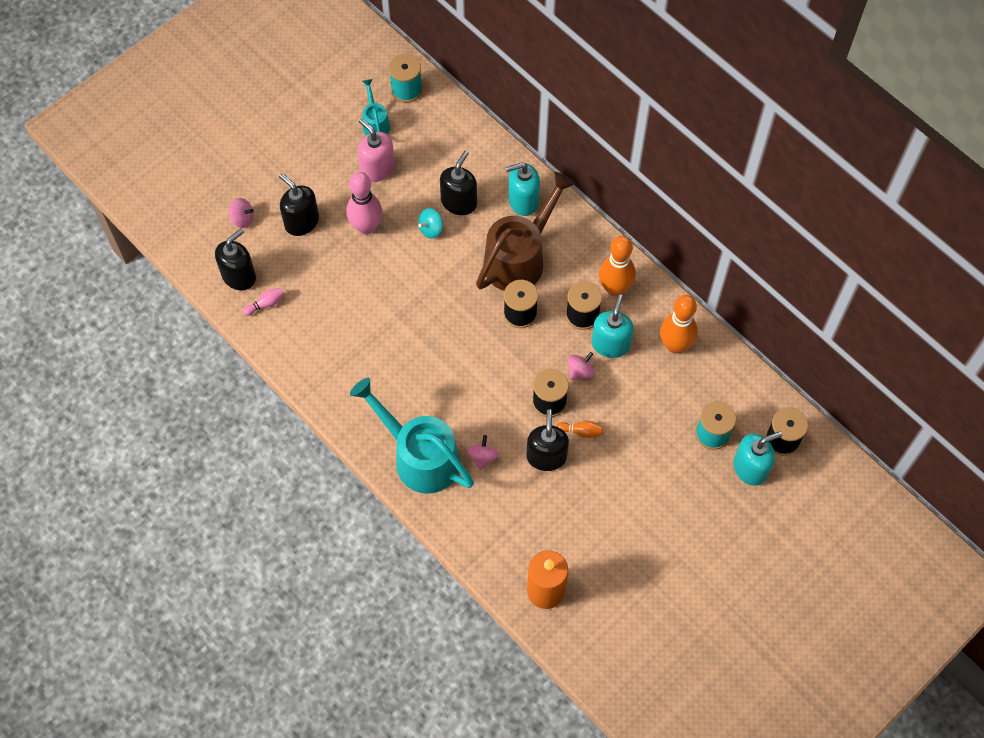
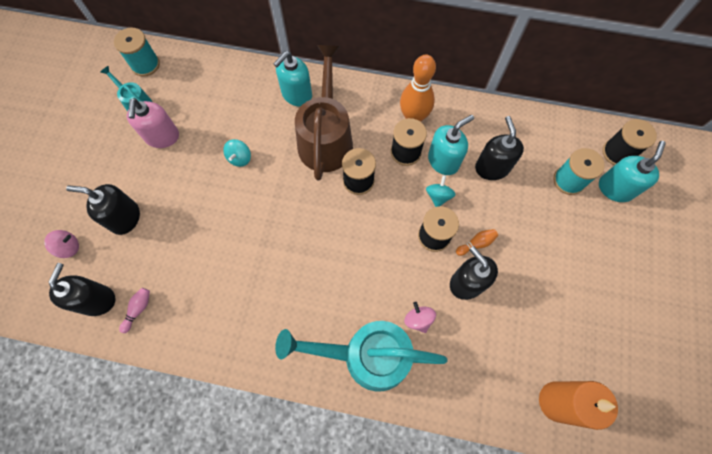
camera: 35 degrees left, 5 degrees up
pink bowling pin [346,172,383,235] -> none
pink soap dispenser [358,118,395,182] -> pink soap dispenser turned 105 degrees counterclockwise [127,98,179,148]
black soap dispenser [440,151,477,215] -> black soap dispenser moved to [475,116,524,180]
pink spinning top [568,352,595,380] -> turquoise spinning top [426,175,456,207]
turquoise soap dispenser [591,295,634,358] -> turquoise soap dispenser turned 75 degrees clockwise [428,115,474,175]
orange bowling pin [660,295,698,353] -> none

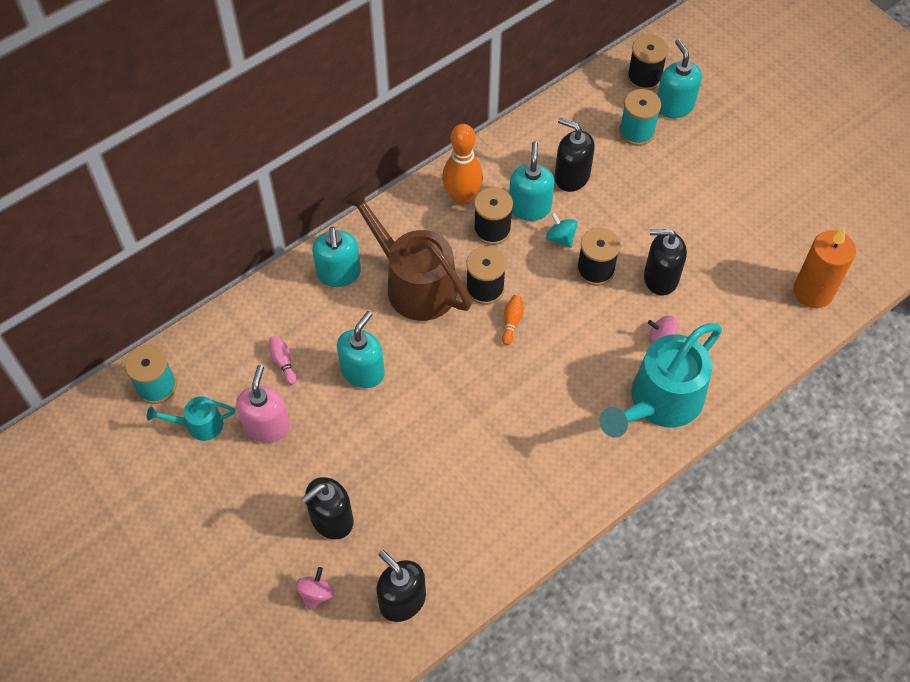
camera: 50 degrees left, 10 degrees down
pink bowling pin [119,288,150,333] -> pink bowling pin moved to [269,335,297,385]
pink soap dispenser [127,98,179,148] -> pink soap dispenser turned 120 degrees counterclockwise [236,365,290,443]
turquoise spinning top [223,139,251,167] -> turquoise soap dispenser [337,311,385,388]
orange bowling pin [456,229,498,256] -> orange bowling pin moved to [502,295,524,345]

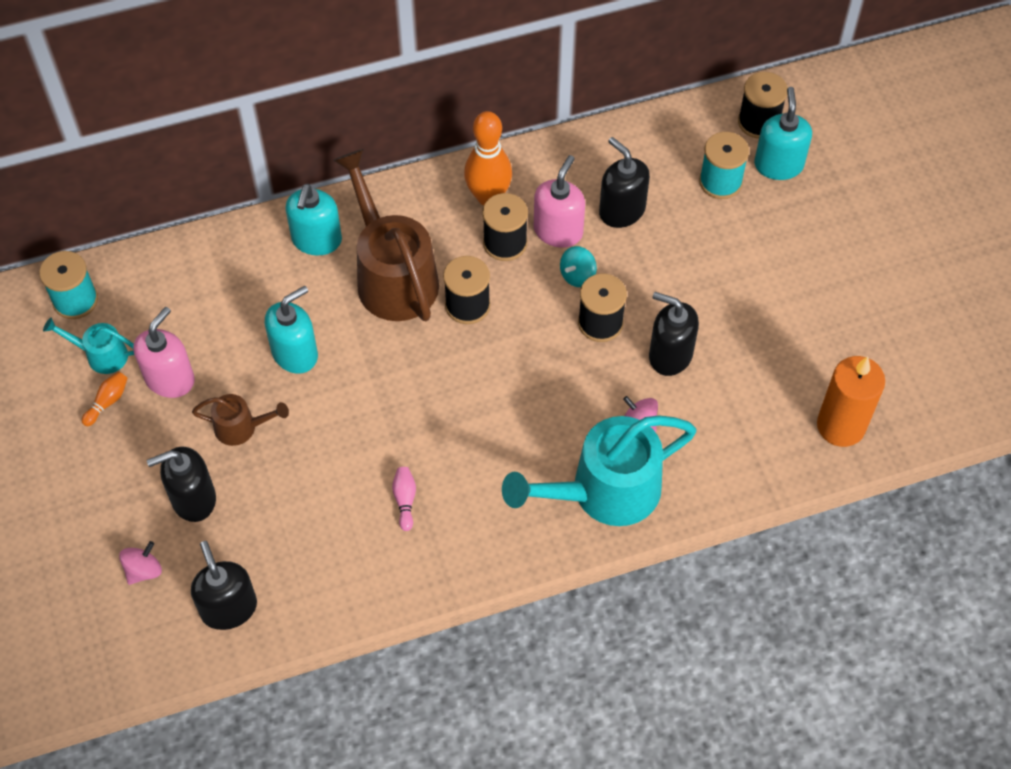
camera: 20 degrees right, 0 degrees up
pink bowling pin [269,335,297,385] -> pink bowling pin moved to [392,467,416,531]
orange bowling pin [502,295,524,345] -> orange bowling pin moved to [82,372,128,426]
turquoise soap dispenser [509,141,555,221] -> pink soap dispenser [534,155,585,248]
turquoise spinning top [546,212,578,248] -> turquoise spinning top turned 120 degrees counterclockwise [560,246,597,287]
none -> brown watering can [192,394,289,446]

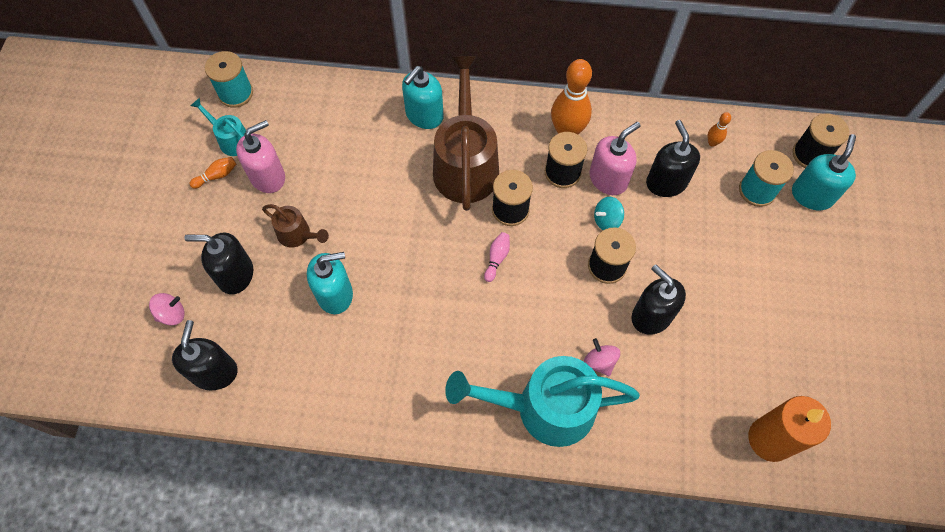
camera: 25 degrees right, 5 degrees up
turquoise soap dispenser [265,286,318,374] -> turquoise soap dispenser moved to [307,252,353,314]
pink bowling pin [392,467,416,531] -> pink bowling pin moved to [484,232,510,282]
none -> orange bowling pin [708,112,731,147]

